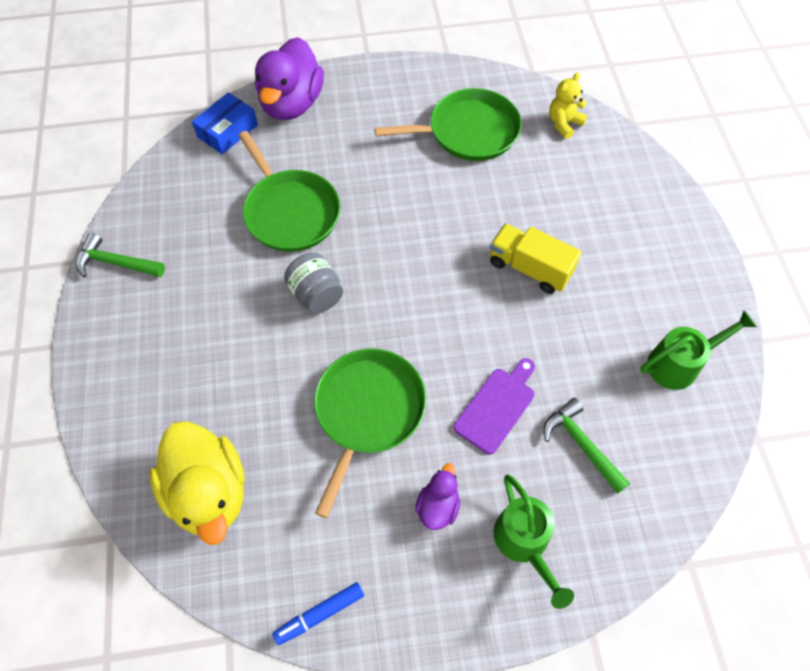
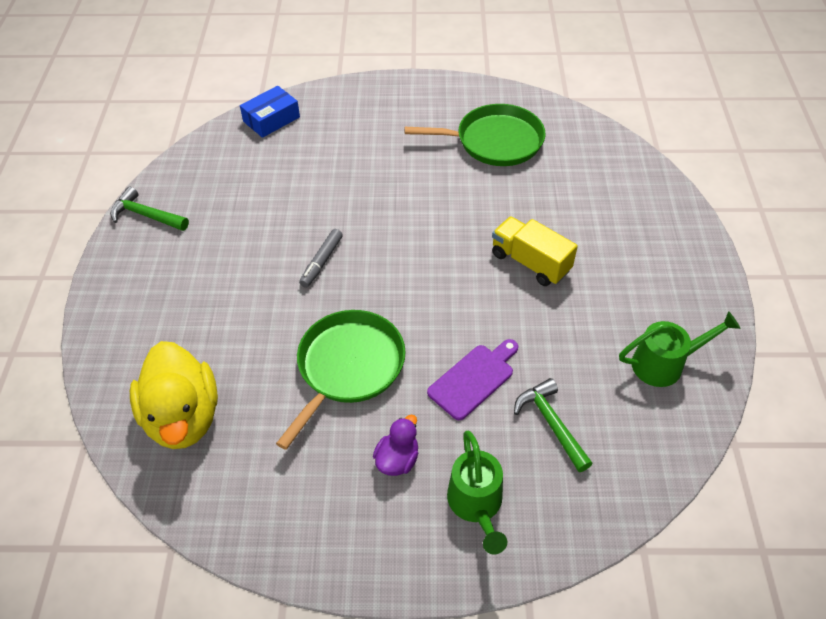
camera: 10 degrees right, 10 degrees down
green pan [238,131,341,252] -> none
purple duck [255,37,324,120] -> none
blue marker [272,582,364,645] -> none
grey jar [284,253,343,314] -> grey marker [299,229,343,288]
yellow teddy bear [549,72,588,139] -> none

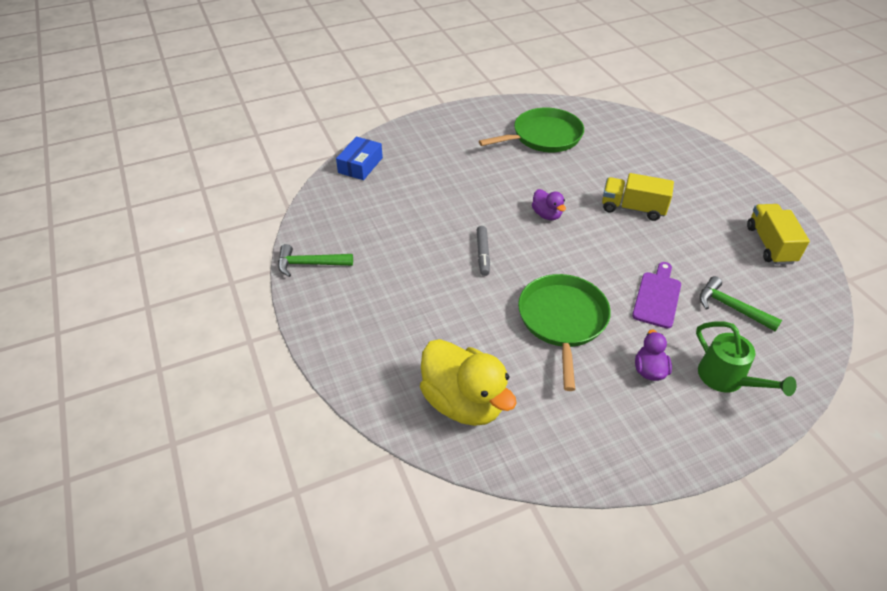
camera: 25 degrees left, 5 degrees down
green watering can [619,311,741,387] -> yellow truck [747,204,810,265]
none -> purple duck [532,189,566,220]

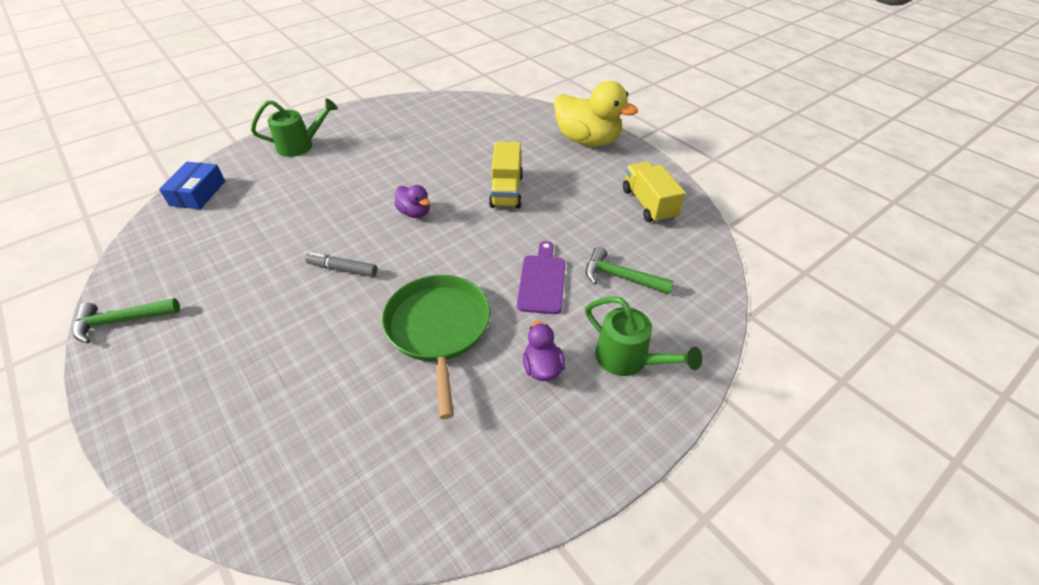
camera: 15 degrees left, 0 degrees up
yellow duck [420,339,517,426] -> yellow duck moved to [554,81,638,146]
grey marker [477,226,490,276] -> grey marker turned 120 degrees clockwise [305,252,377,277]
green pan [479,108,584,152] -> none
yellow truck [602,173,674,221] -> yellow truck turned 90 degrees counterclockwise [489,142,523,208]
none -> green watering can [251,98,338,157]

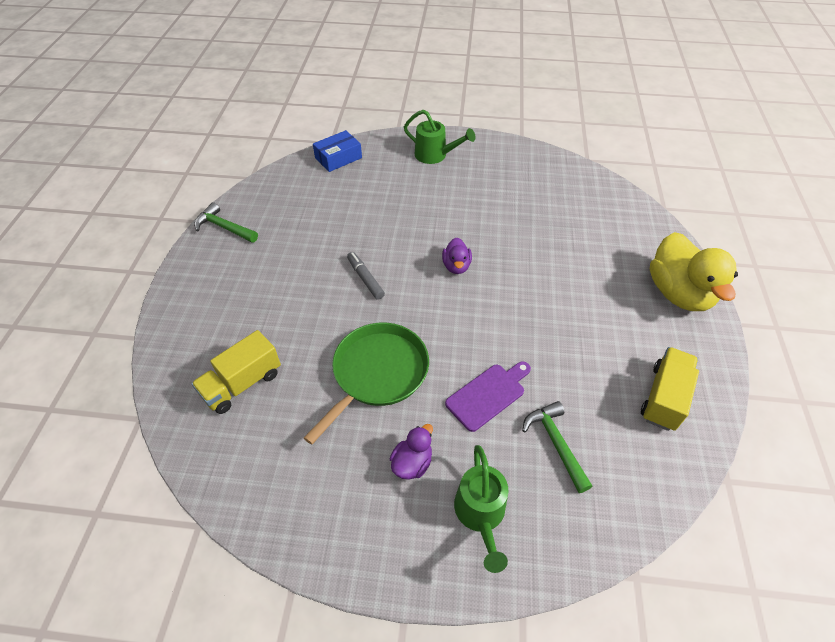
camera: 45 degrees right, 5 degrees up
yellow truck [489,142,523,208] -> yellow truck moved to [191,330,281,414]

